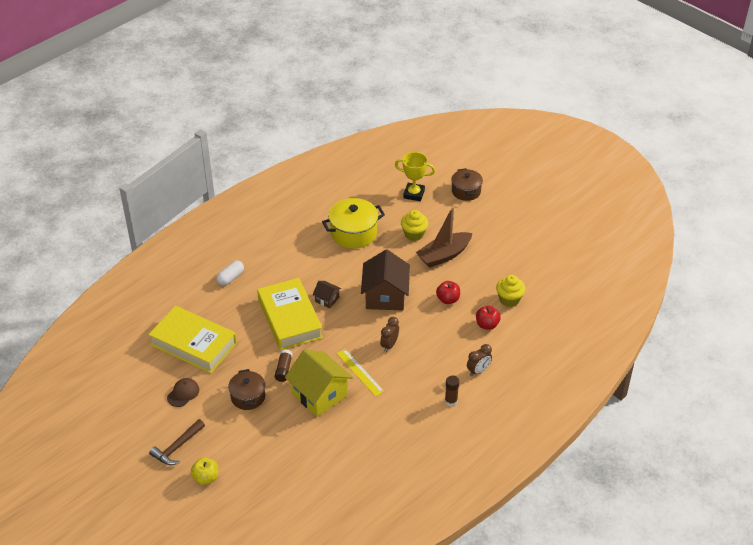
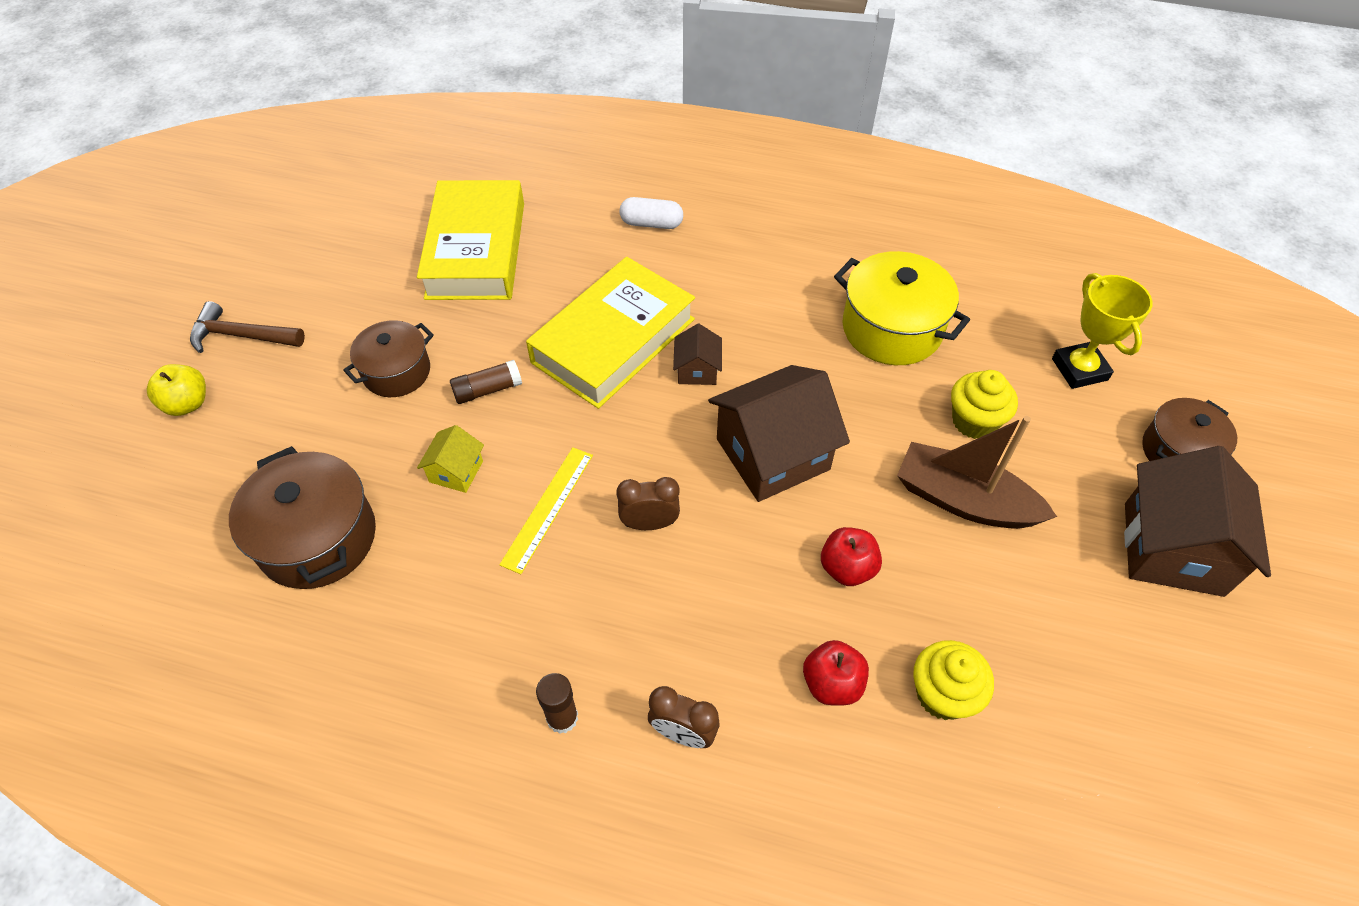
camera: 60 degrees right, 10 degrees up
brown cap [167,378,199,407] -> none
yellow house [285,350,353,417] -> yellow house [417,425,484,493], size x0.47
none -> brown pot [229,446,376,589]
none -> brown house [1124,446,1271,597]

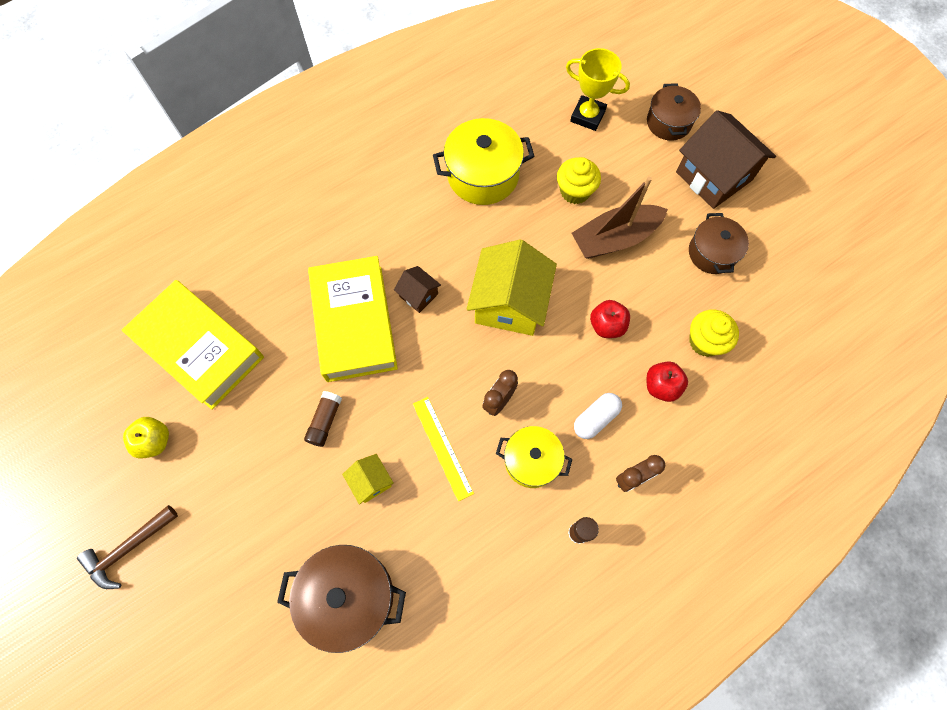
camera: 50 degrees left, 15 degrees up
yellow apple [147,364,206,416] -> yellow apple moved to [123,417,169,459]
brown pot [343,320,434,397] -> brown pot moved to [689,213,749,274]
white capsule [620,197,683,229] -> white capsule moved to [574,393,622,439]
brown house [708,365,850,502] -> yellow house [467,239,557,336]
none -> yellow pot [496,426,572,488]

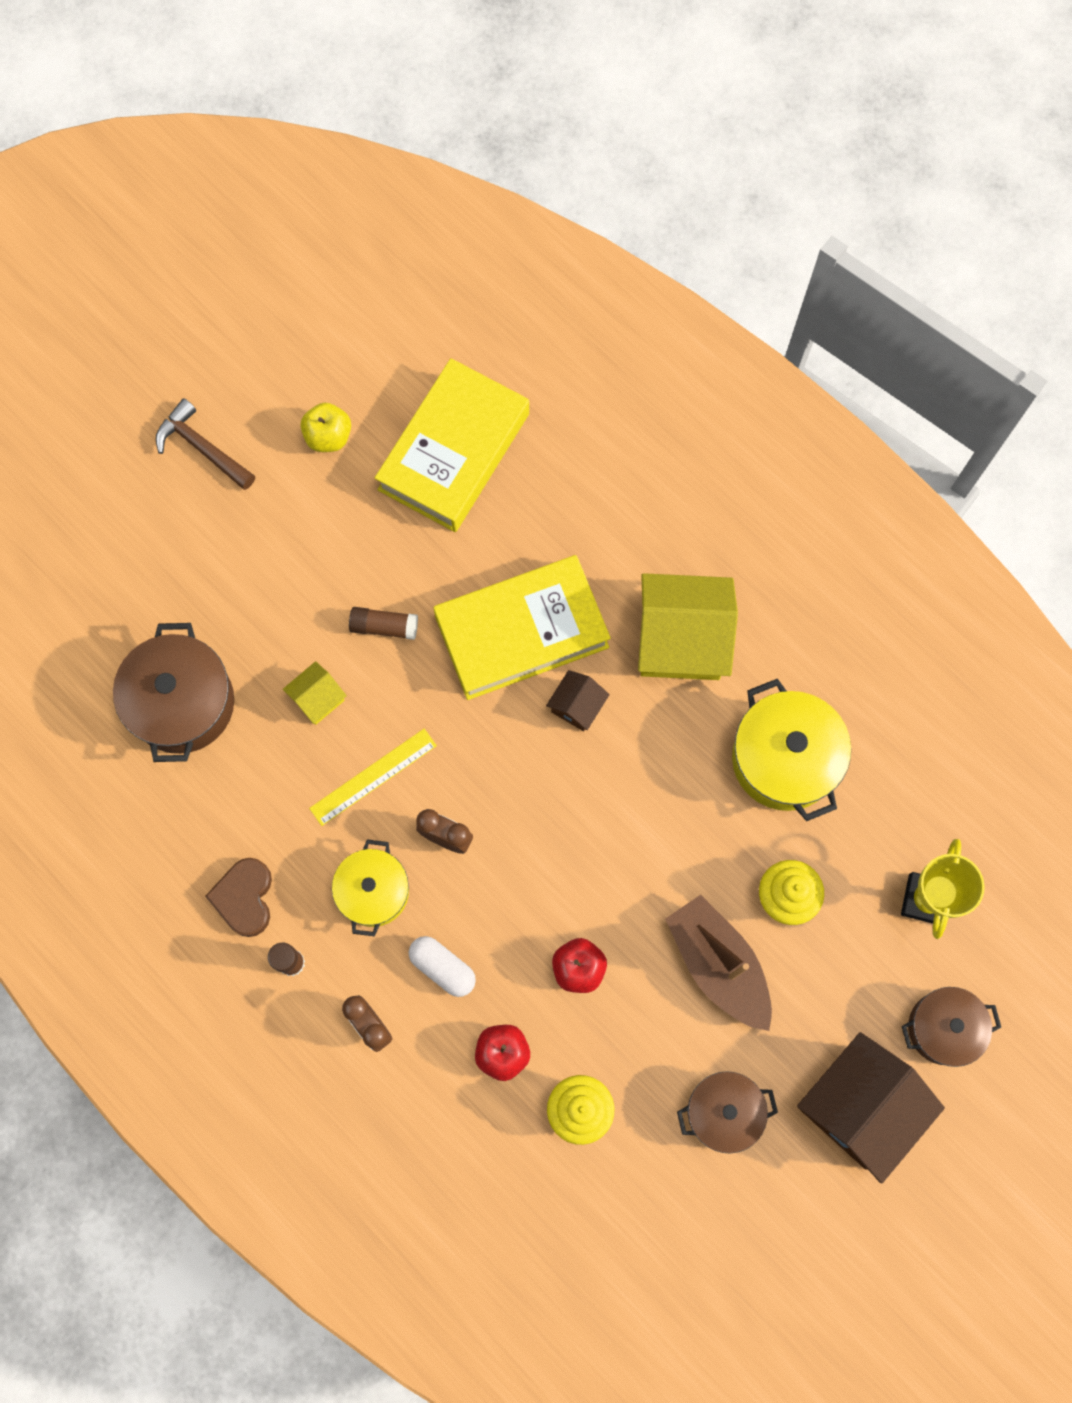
camera: 80 degrees right, 5 degrees up
yellow house [467,239,557,336] -> yellow house moved to [638,573,738,680]
none -> brown heart [205,858,272,937]

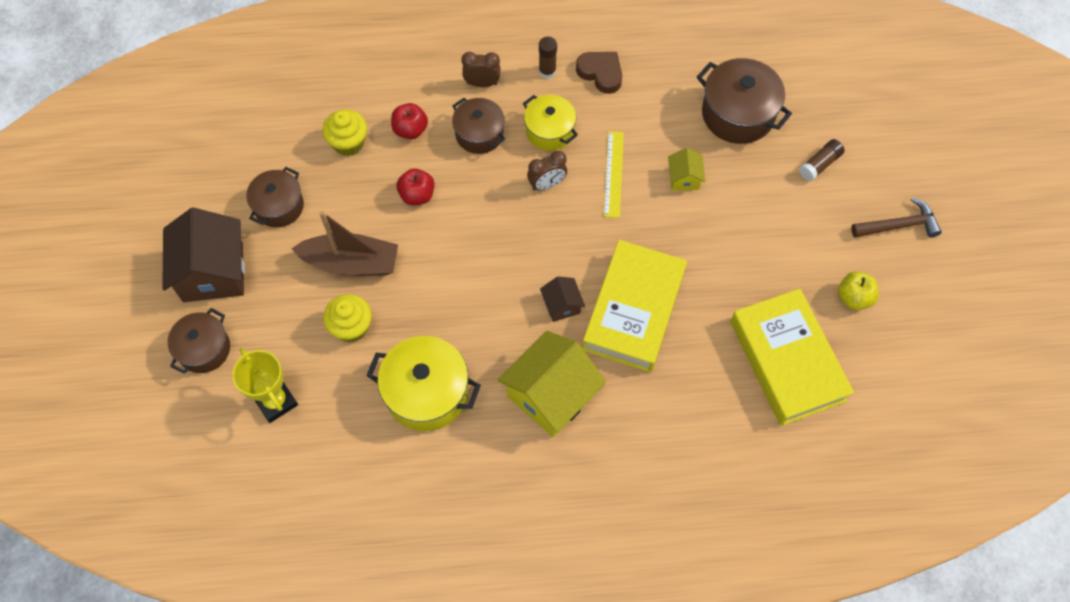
camera: 130 degrees right, 10 degrees down
brown glue stick [349,607,418,640] -> brown glue stick moved to [799,139,844,181]
white capsule [409,936,476,997] -> brown pot [452,98,505,154]

